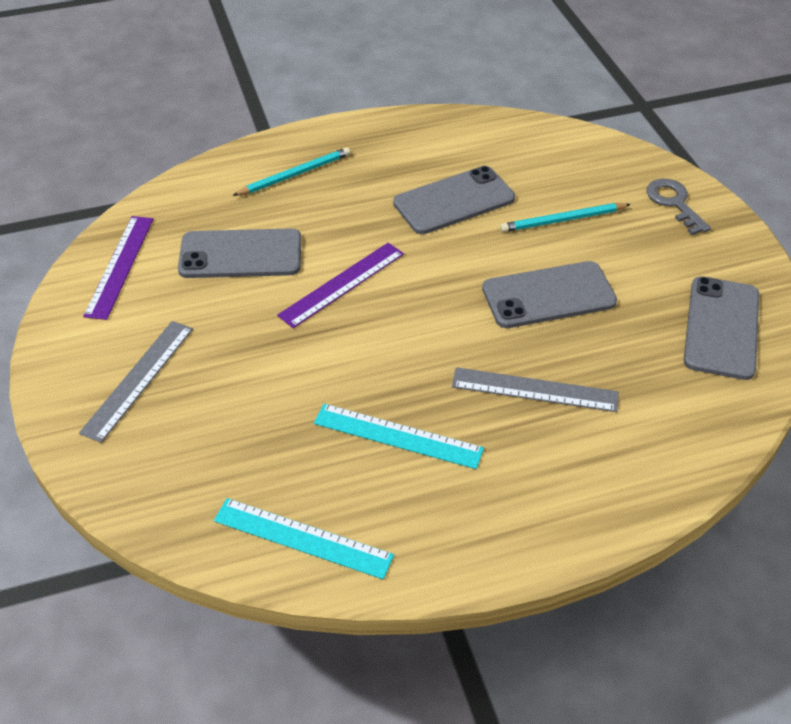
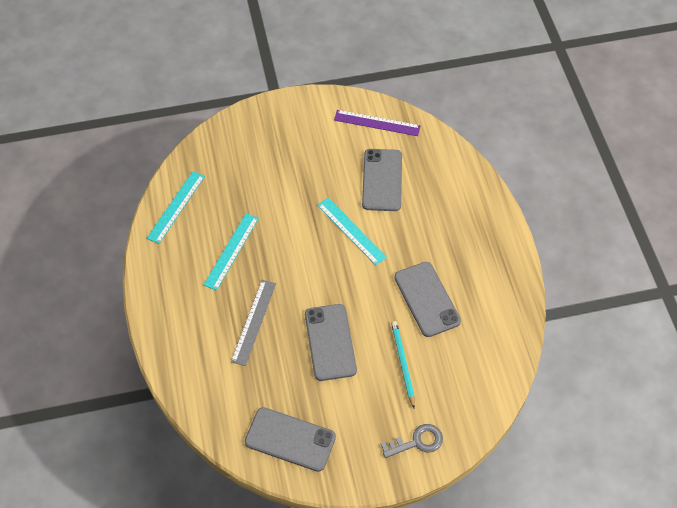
camera: 95 degrees right, 10 degrees up
grey ruler [79,321,193,443] -> none
turquoise pencil [232,147,351,196] -> none
purple ruler [277,243,404,328] -> turquoise ruler [317,198,387,265]

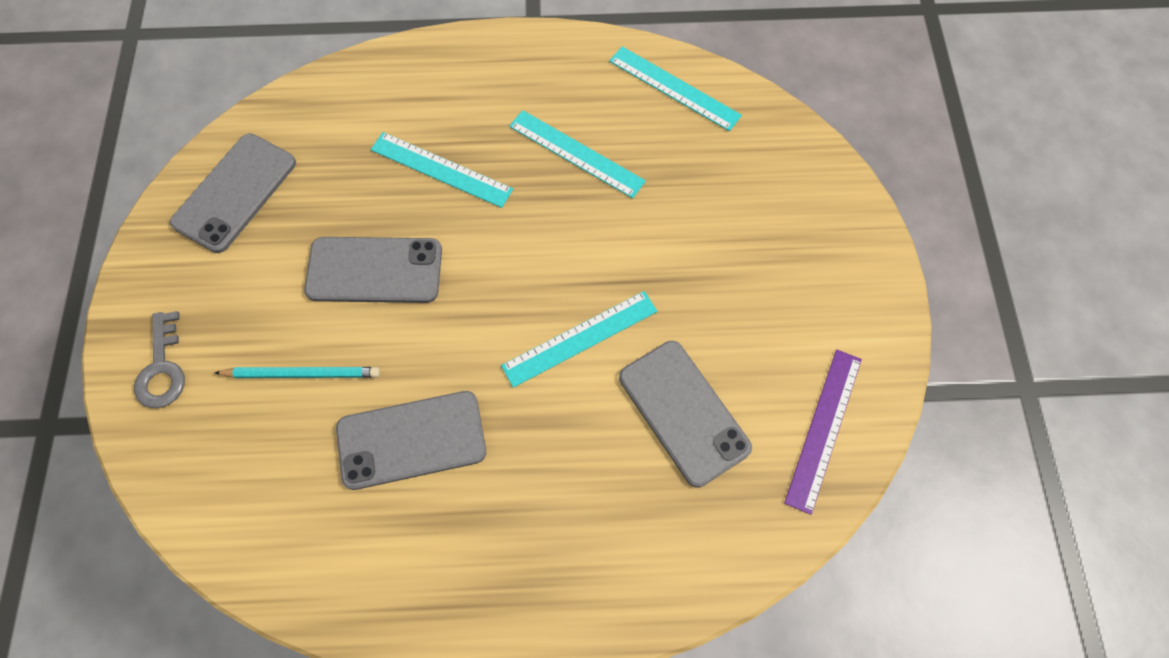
camera: 100 degrees right, 10 degrees up
grey ruler [231,280,276,366] -> turquoise ruler [371,132,513,208]
grey phone [362,149,402,211] -> grey phone turned 45 degrees clockwise [619,341,752,487]

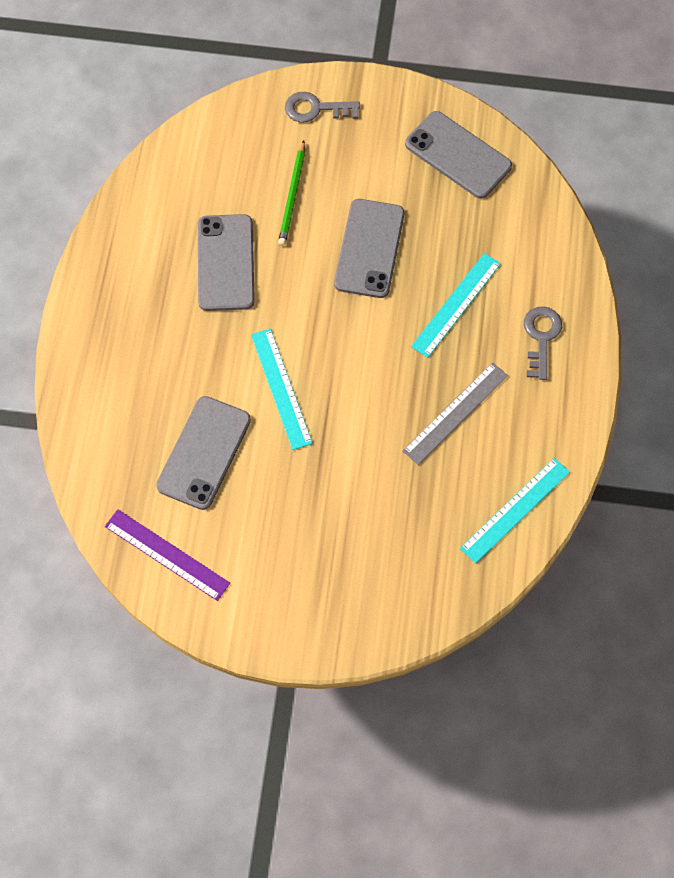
camera: 100 degrees right, 0 degrees up
turquoise pencil [215,367,380,378] -> green pencil [278,140,305,246]
turquoise ruler [509,110,646,198] -> grey ruler [403,362,508,465]
grey phone [619,341,752,487] -> grey phone turned 45 degrees counterclockwise [156,396,251,510]
none -> grey key [524,306,562,380]

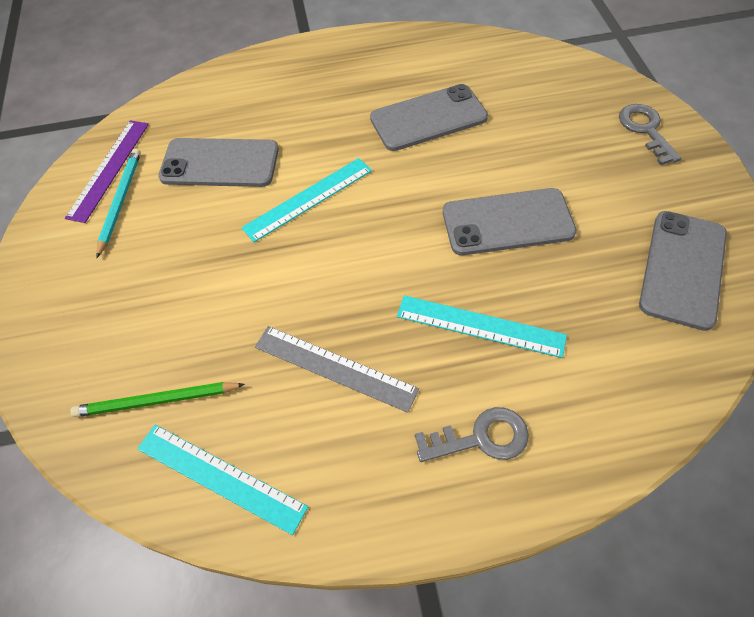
camera: 75 degrees right, 10 degrees down
green pencil [278,140,305,246] -> green pencil moved to [70,382,245,417]
none -> turquoise pencil [96,148,141,258]

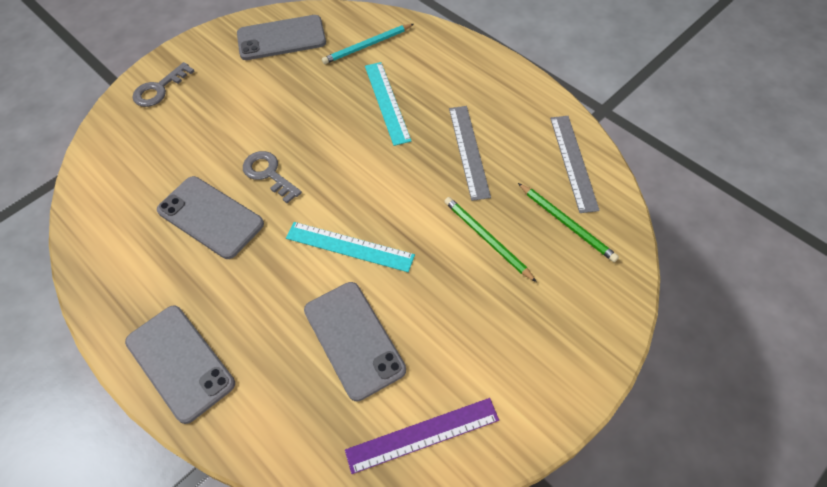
camera: 125 degrees left, 0 degrees up
turquoise pencil [96,148,141,258] -> turquoise pencil moved to [322,24,414,64]
turquoise ruler [137,424,308,535] -> grey ruler [550,116,600,213]
grey key [415,407,529,462] -> grey key moved to [243,151,302,203]
grey phone [443,188,577,255] -> grey phone moved to [125,305,235,424]
none -> green pencil [444,197,537,282]

